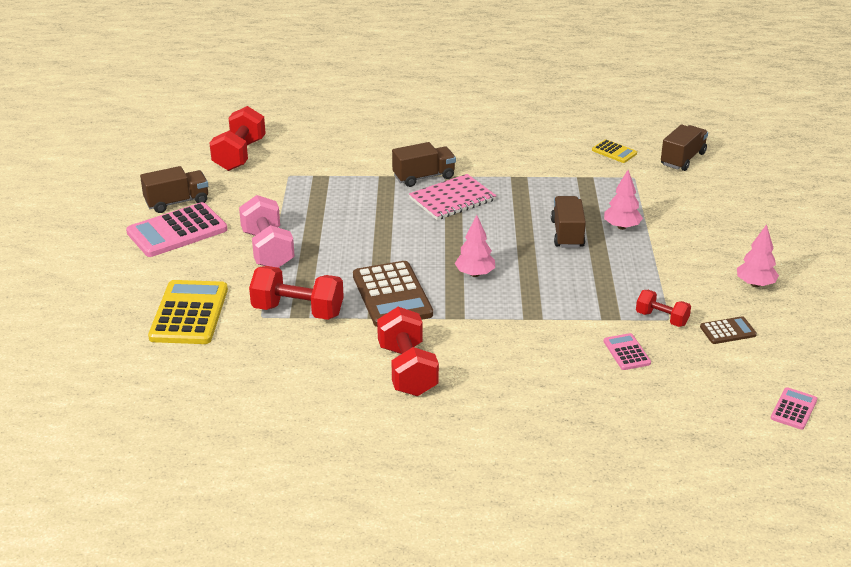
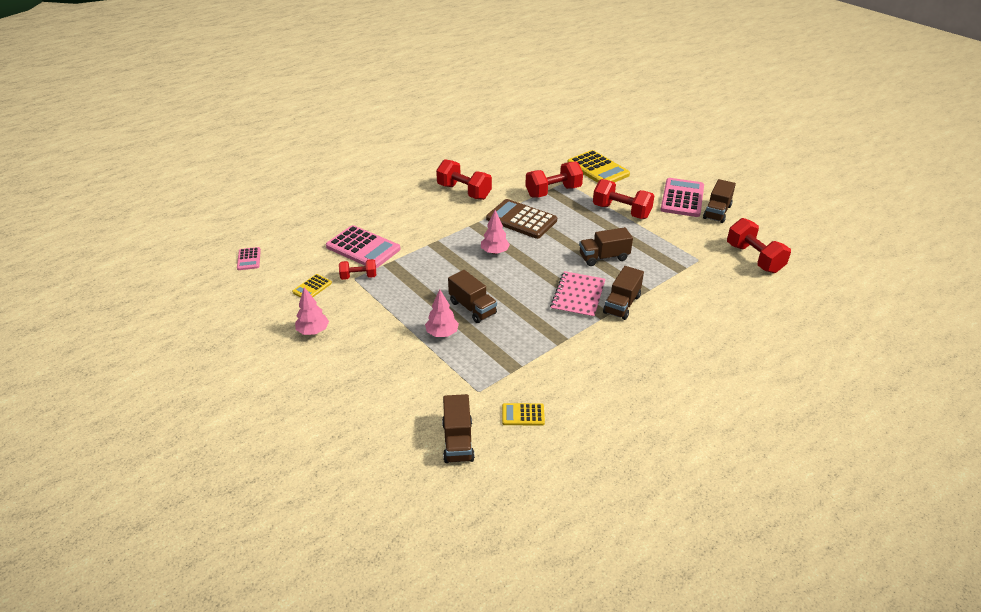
camera: 140 degrees right, 5 degrees up
pink dumbbell [239,195,295,268] -> red dumbbell [593,179,654,219]
pink calculator [604,333,651,370] -> pink calculator [326,225,400,268], size x2.01
brown calculator [700,316,757,344] -> yellow calculator [292,274,332,297]
none -> brown truck [579,227,633,266]

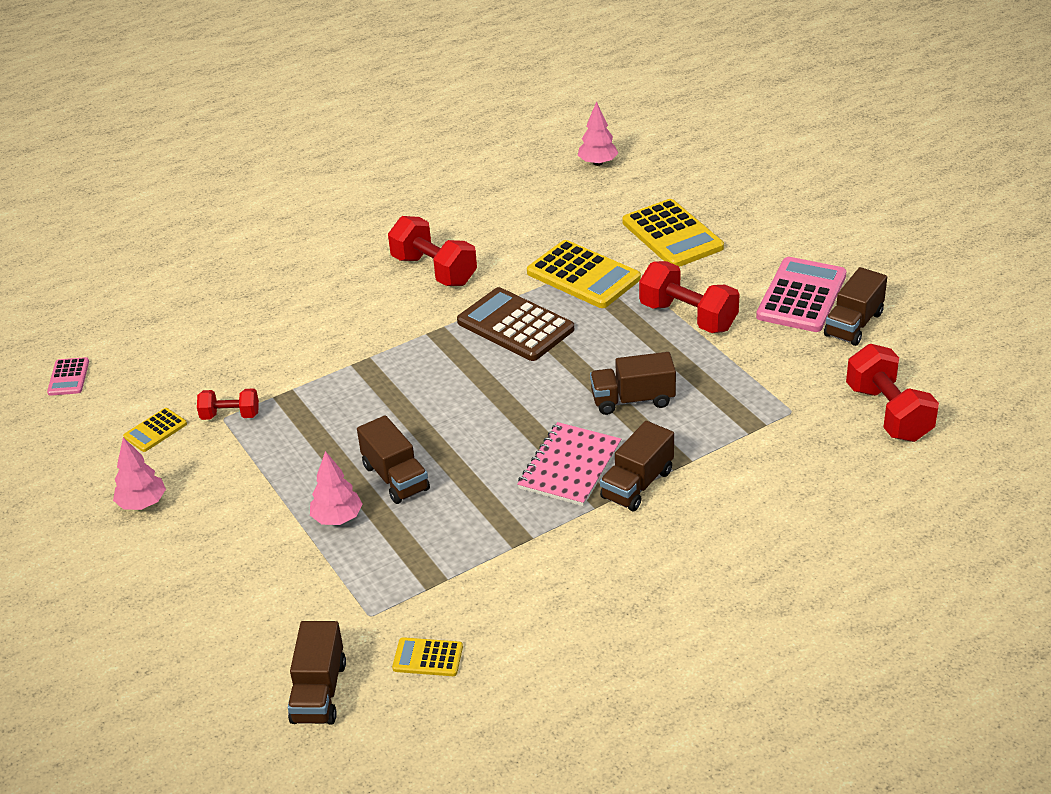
camera: 10 degrees right, 0 degrees up
pink calculator [326,225,400,268] -> none
pink tree [481,210,510,254] -> pink tree moved to [578,101,618,166]
red dumbbell [525,161,583,198] -> yellow calculator [527,240,641,308]

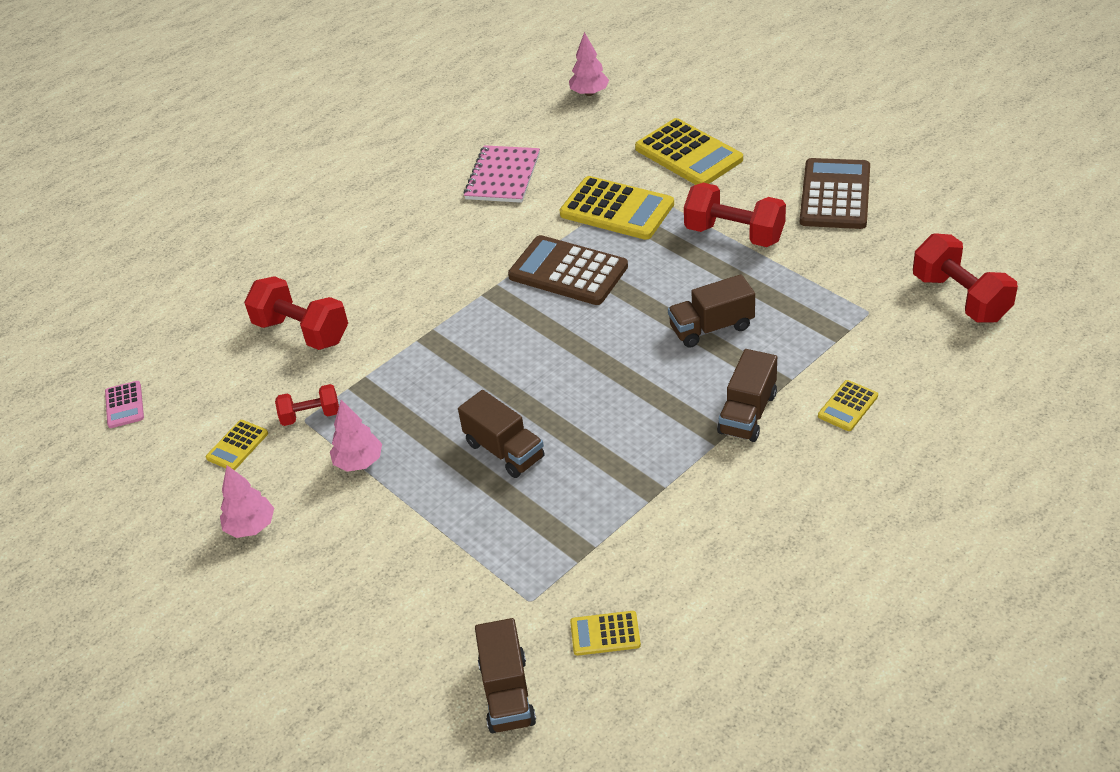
camera: 10 degrees left, 5 degrees up
pink tree [310,451,363,525] -> pink tree moved to [330,400,382,472]
red dumbbell [388,216,477,286] -> red dumbbell moved to [244,276,348,350]
pink notebook [517,422,621,506] -> pink notebook moved to [463,145,540,203]
pink calculator [756,257,847,332] -> brown calculator [800,158,870,229]
brown truck [824,267,887,346] -> none
none -> yellow calculator [818,380,878,431]

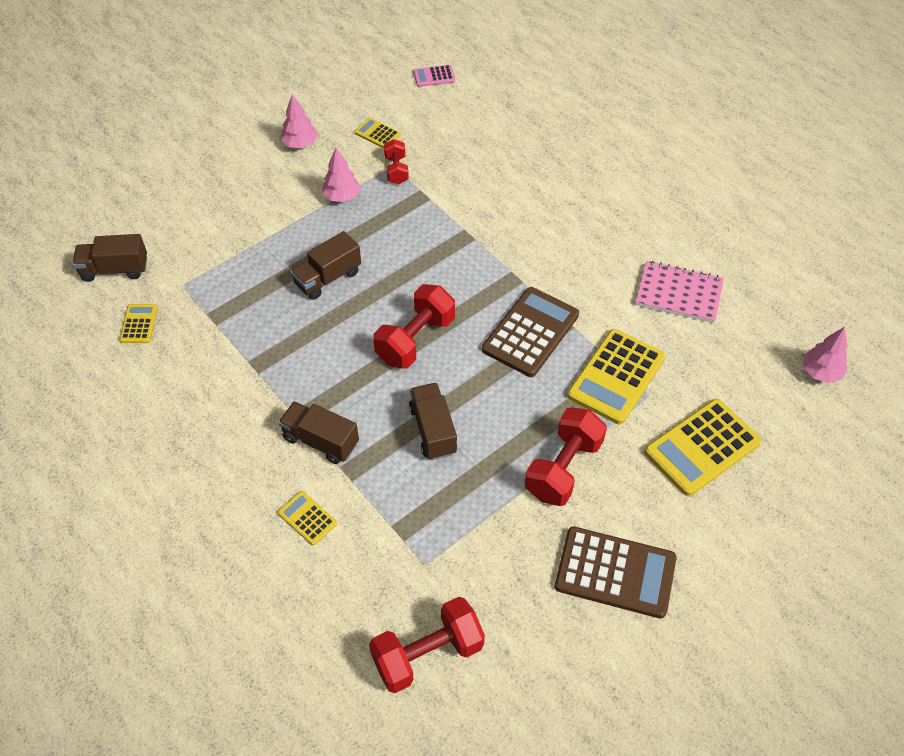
camera: 90 degrees right, 10 degrees up
red dumbbell [244,276,348,350] -> red dumbbell moved to [373,284,455,369]

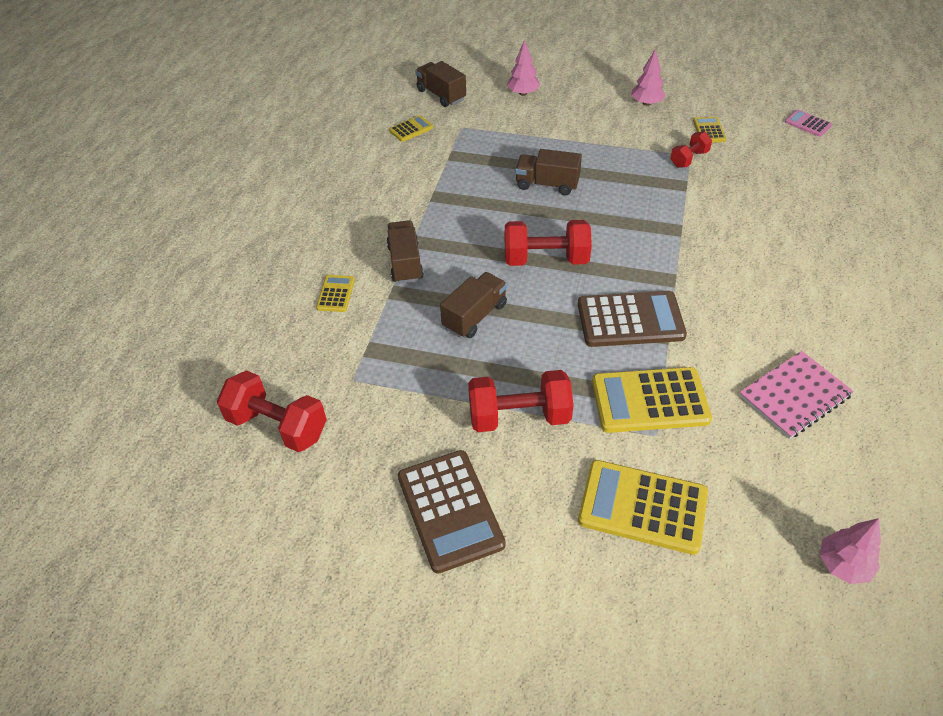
camera: 55 degrees right, 5 degrees down
pink tree [322,148,361,202] -> pink tree moved to [507,40,540,96]
pink notebook [636,261,724,323] -> pink notebook turned 75 degrees clockwise [739,351,854,439]

